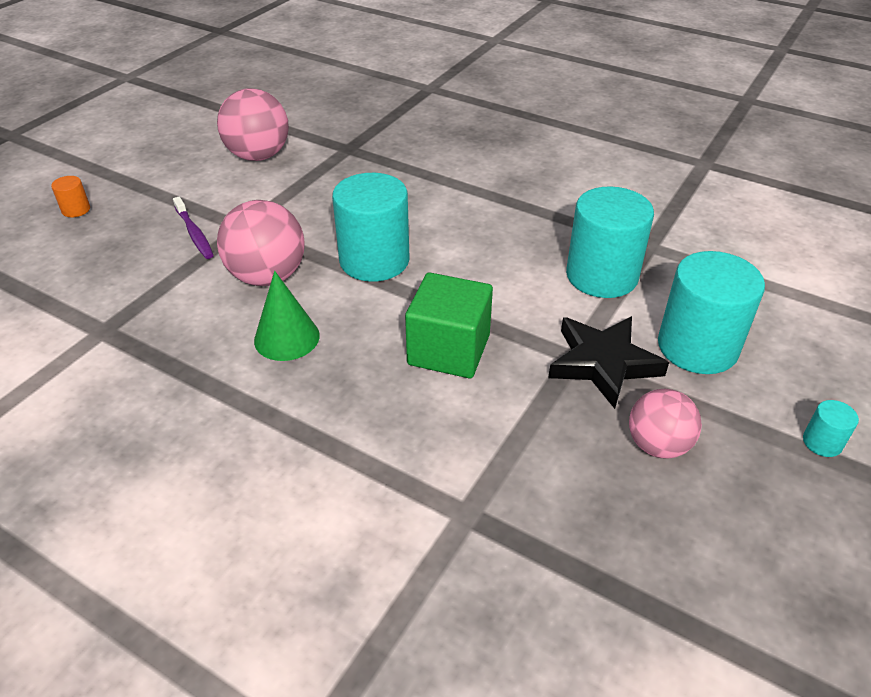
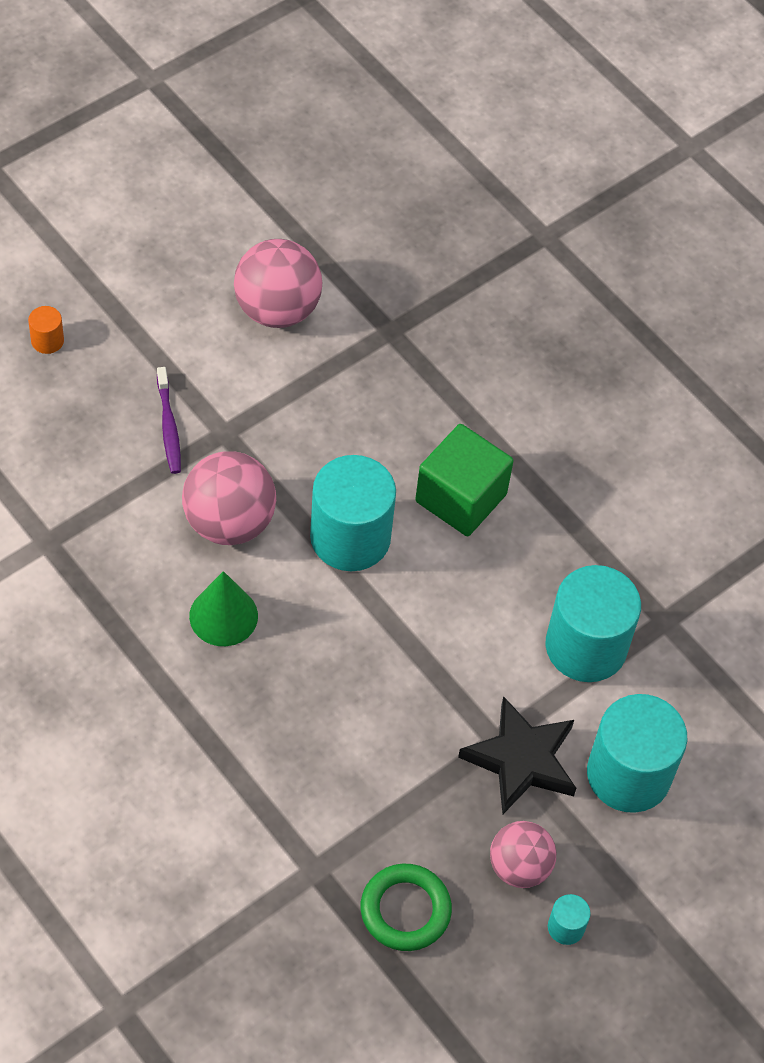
camera: 15 degrees right, 15 degrees up
green cube [405,272,493,378] -> green cube moved to [415,424,514,536]
turquoise cylinder [803,400,859,457] -> turquoise cylinder moved to [548,894,591,945]
none -> green ring [361,864,452,951]

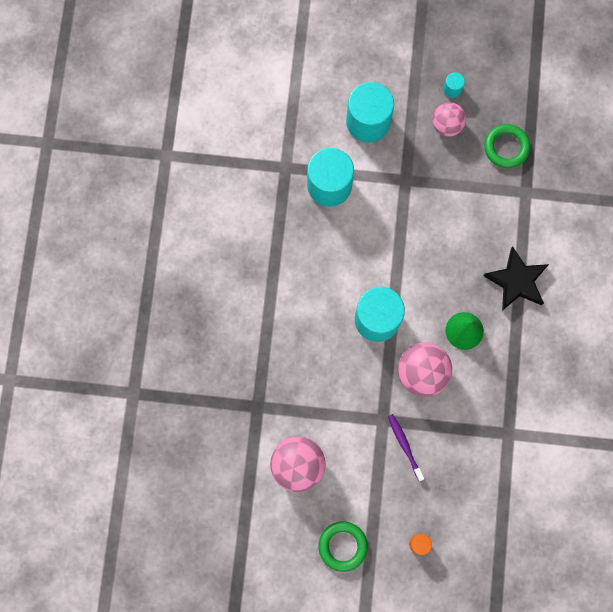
camera: 130 degrees left, 20 degrees up
purple toothbrush [157,367,181,474] -> purple toothbrush turned 60 degrees counterclockwise [388,414,424,481]
green cube [415,424,514,536] -> none
black star [458,696,576,814] -> black star moved to [483,246,549,311]
none -> green ring [319,521,368,572]

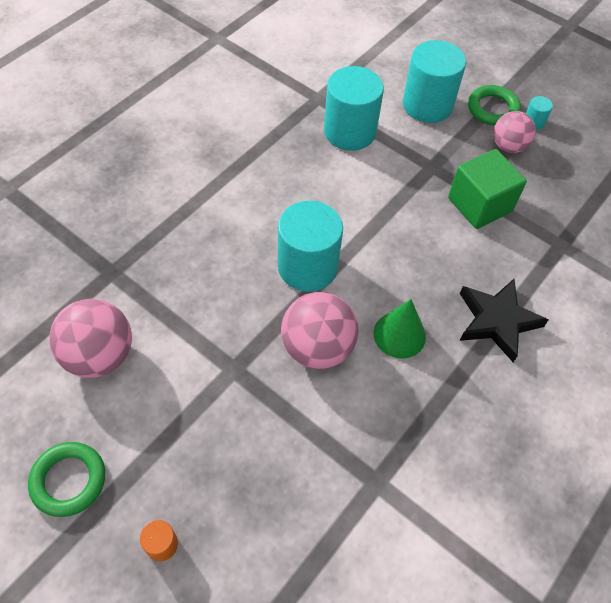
camera: 30 degrees right, 20 degrees down
purple toothbrush [388,414,424,481] -> none
green ring [484,124,530,168] -> green ring moved to [468,85,521,126]
none -> green cube [448,149,527,229]

